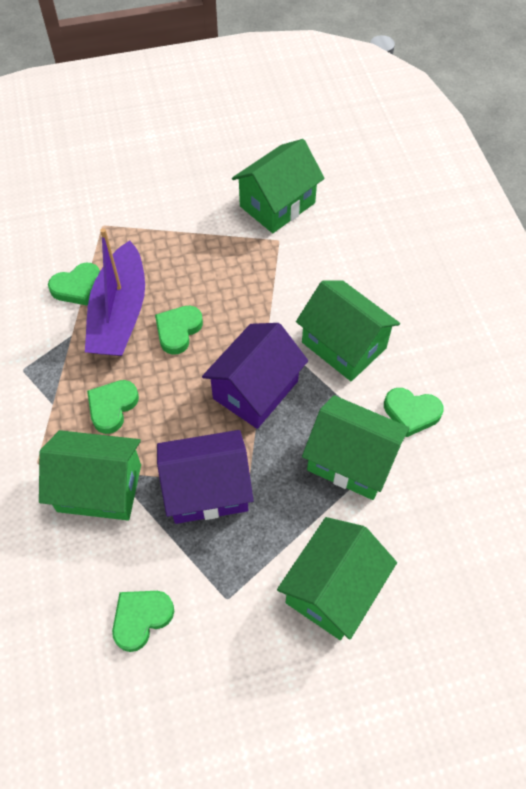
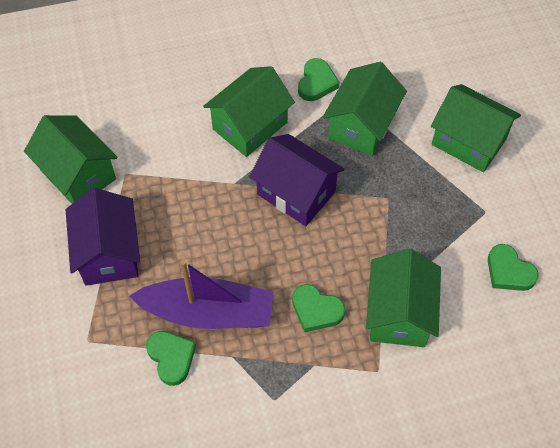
camera: 90 degrees left, 0 degrees up
green heart [155,306,203,355] -> none
purple house [157,430,254,524] -> purple house moved to [66,188,140,286]

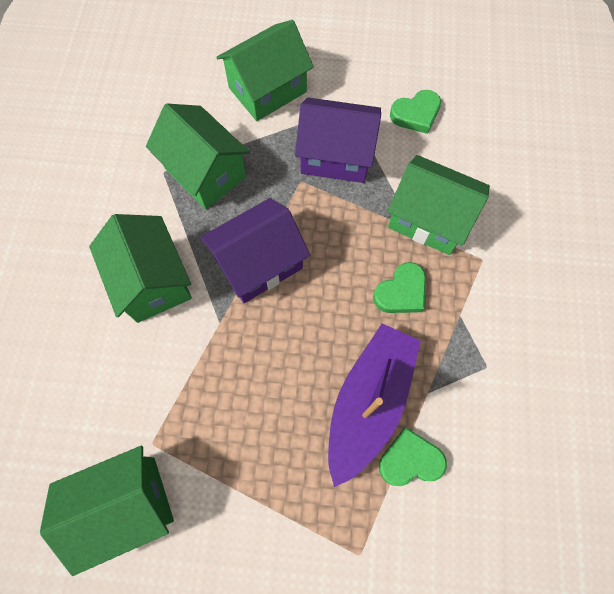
camera: 70 degrees left, 10 degrees up
purple house [66,188,140,286] -> purple house moved to [295,98,381,183]
green heart [298,58,340,101] -> none

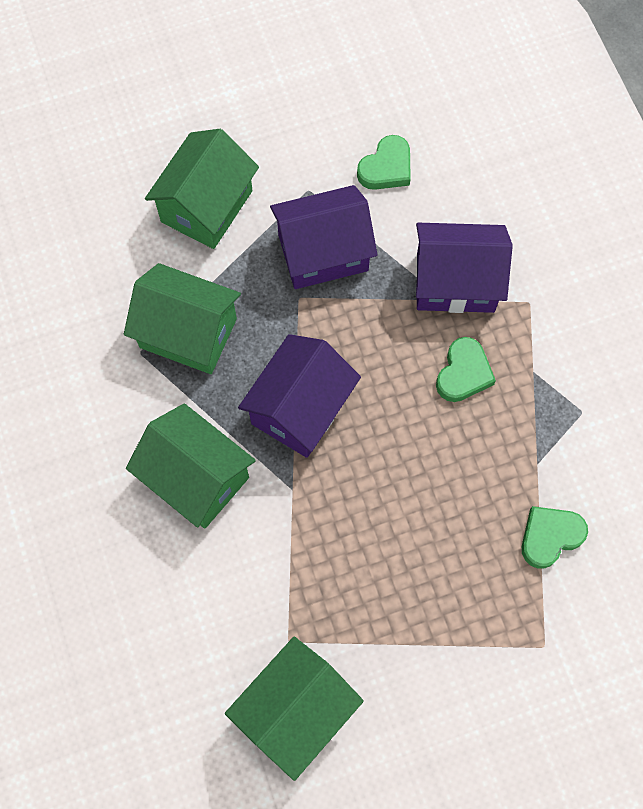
camera: 25 degrees left, 0 degrees up
purple boat [328,323,421,487] -> none
green house [387,155,490,255] -> purple house [416,223,513,313]

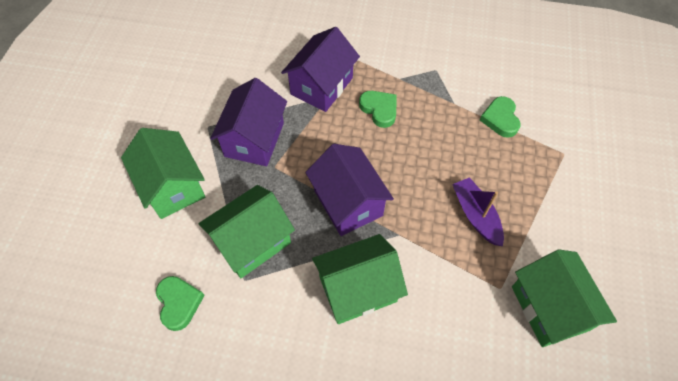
camera: 60 degrees left, 10 degrees down
green heart [357,135,411,190] -> green heart moved to [156,276,205,331]
none -> purple boat [452,177,504,246]

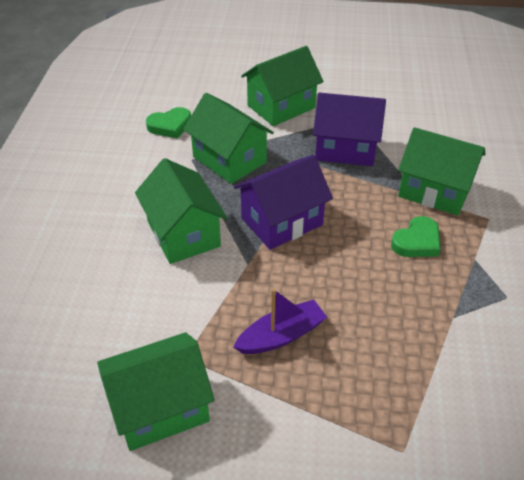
camera: 85 degrees right, 15 degrees down
purple house [281,27,360,112] -> green house [398,127,486,216]
green heart [480,96,520,138] -> none

